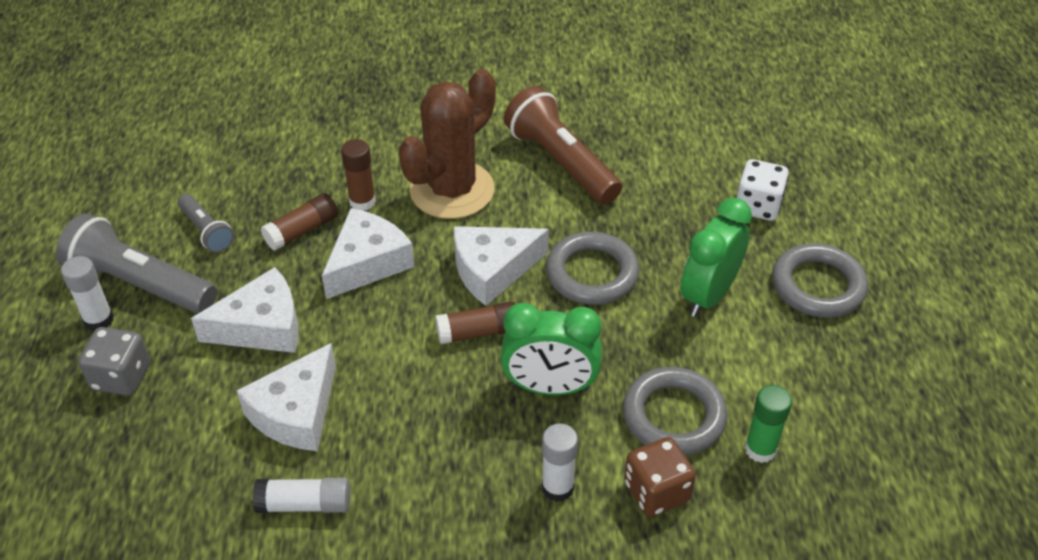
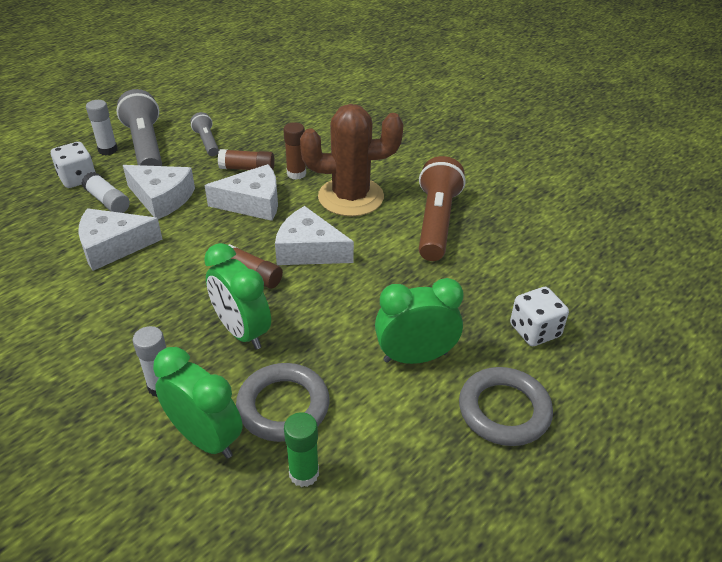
camera: 45 degrees right, 5 degrees down
grey dice [78,327,150,396] -> white dice [51,142,96,188]
grey flashlight [178,194,234,253] -> grey flashlight turned 150 degrees clockwise [190,112,219,156]
white glue stick [253,478,350,513] -> white glue stick moved to [82,172,130,213]
grey ring [546,232,639,305] -> none
brown dice [624,437,696,517] -> green clock [153,347,243,459]

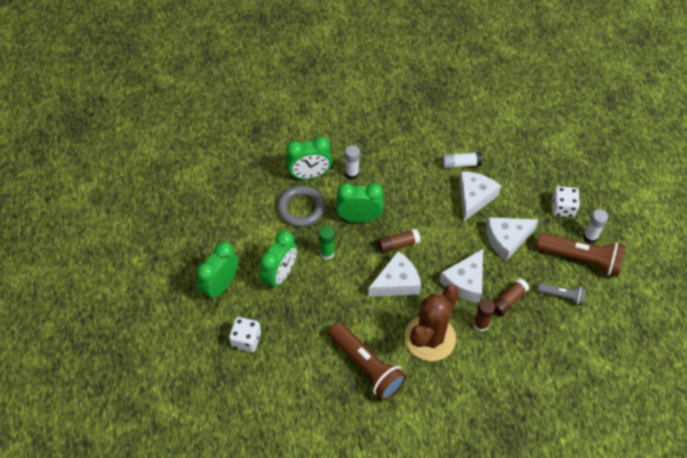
camera: 130 degrees right, 15 degrees up
white glue stick [82,172,130,213] -> white glue stick moved to [442,152,482,169]
grey flashlight [116,89,162,166] -> brown flashlight [536,233,626,277]
green glue stick [284,412,319,487] -> green glue stick moved to [319,226,335,260]
grey ring [459,367,553,446] -> green clock [196,242,239,300]

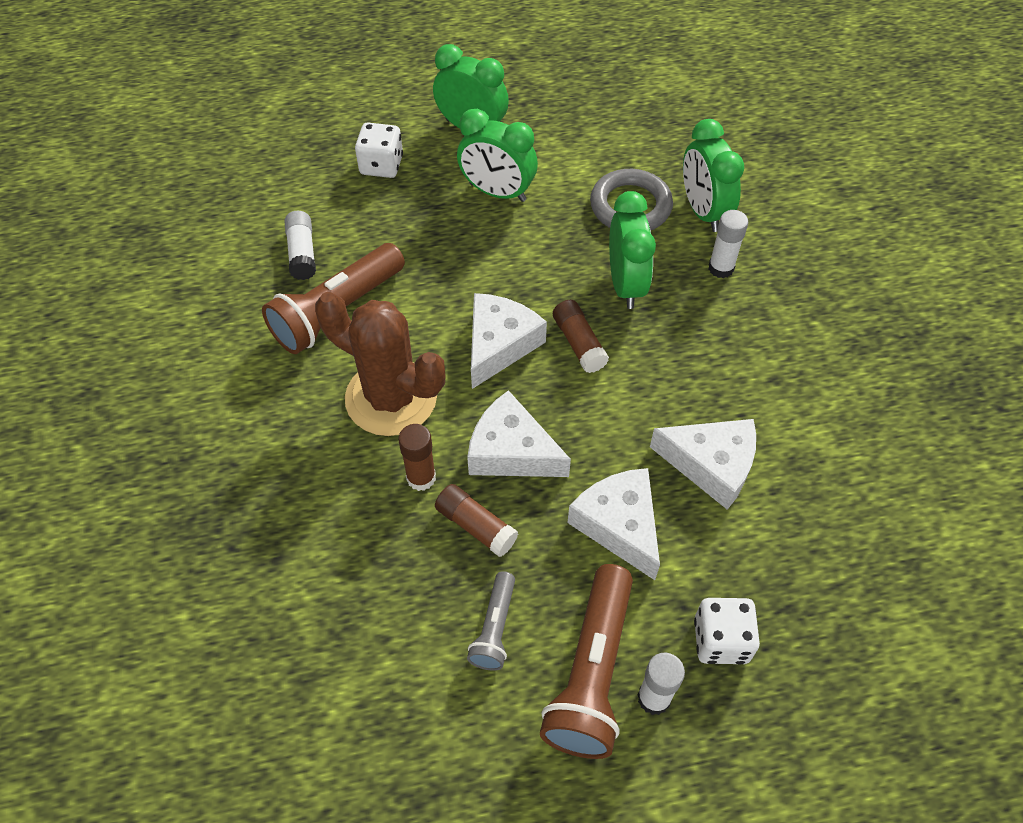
camera: 85 degrees right, 0 degrees up
green glue stick [319,226,335,260] -> none
white cheese [368,251,421,297] -> white cheese turned 120 degrees counterclockwise [471,293,547,389]
white glue stick [442,152,482,169] -> white glue stick moved to [284,211,316,280]

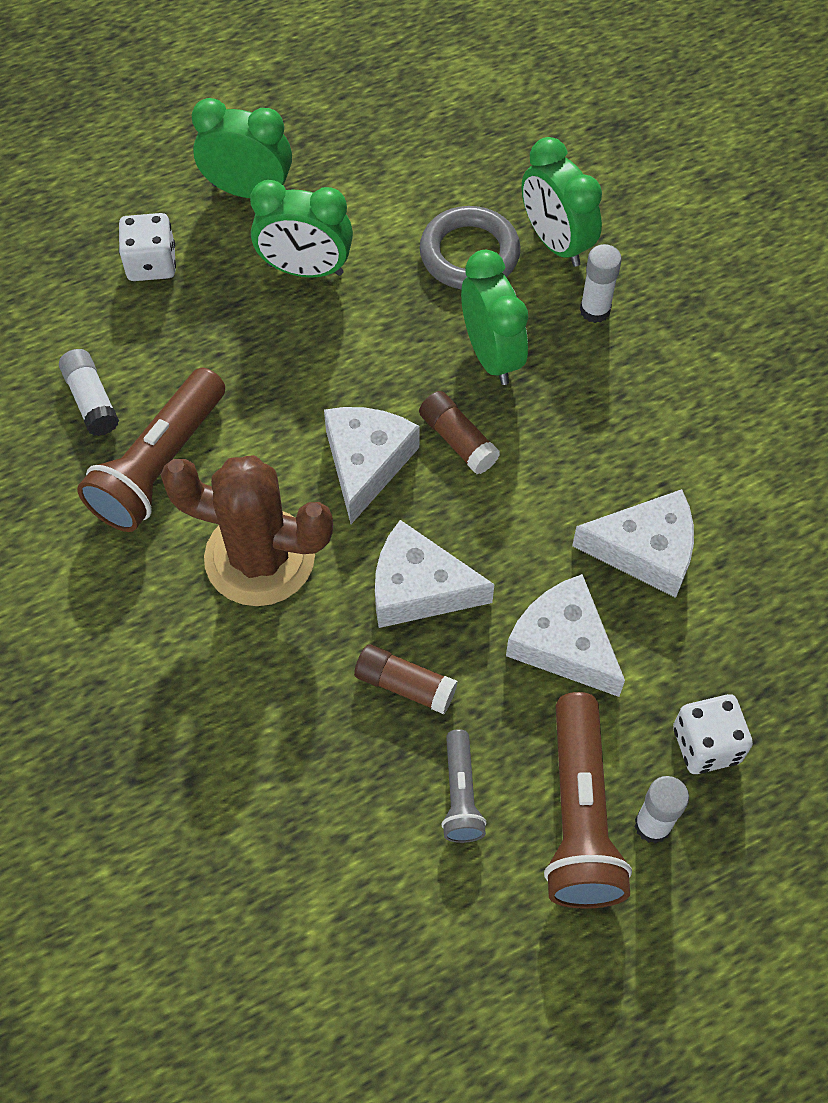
camera: 15 degrees left, 5 degrees up
brown glue stick [398,424,436,491] -> none

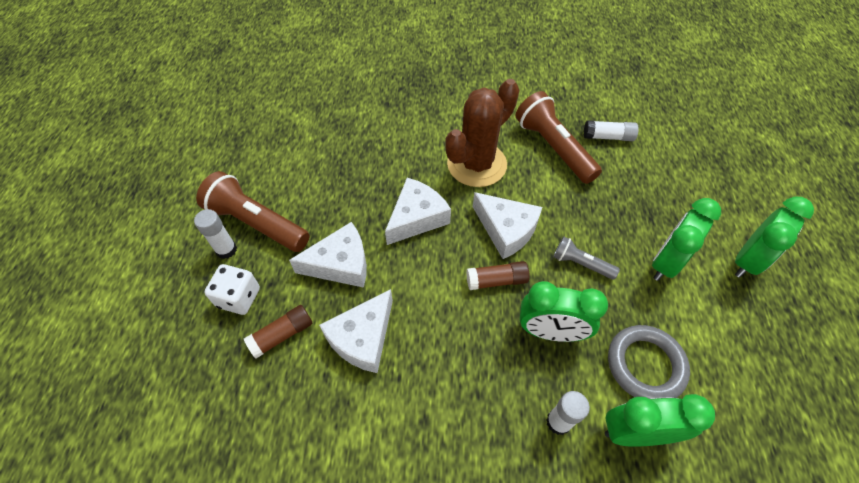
camera: 120 degrees right, 5 degrees down
white dice [119,213,176,281] -> none
brown glue stick [354,644,458,714] -> brown glue stick moved to [244,305,312,359]
grey flashlight [441,729,487,843] -> grey flashlight moved to [553,236,620,280]

